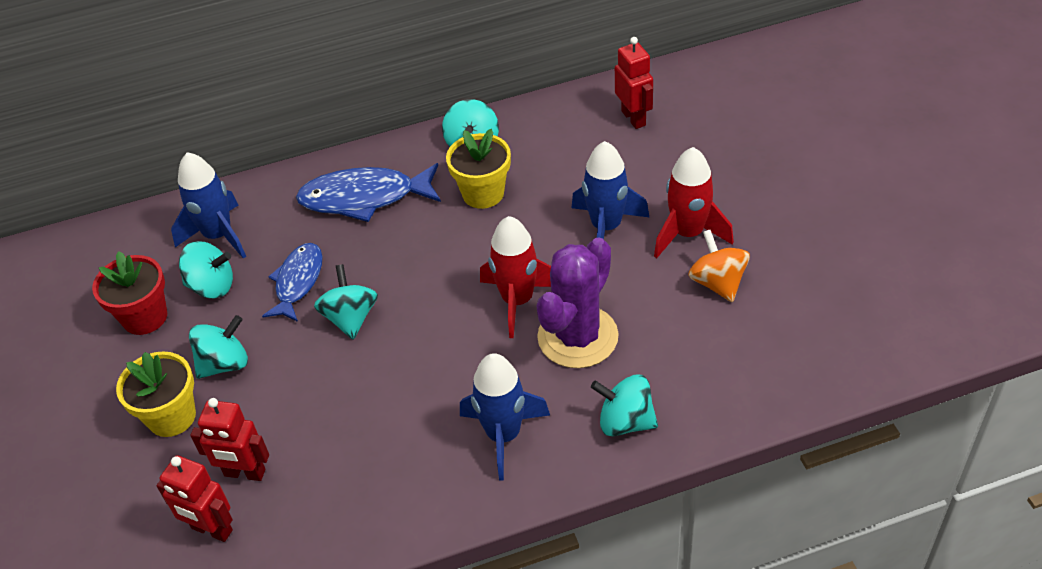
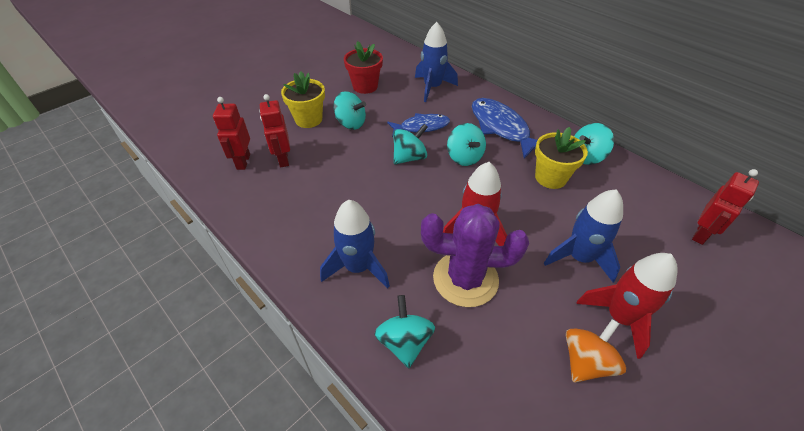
camera: 60 degrees right, 0 degrees up
turquoise spinning top [179,241,233,299] -> turquoise spinning top moved to [447,123,486,166]

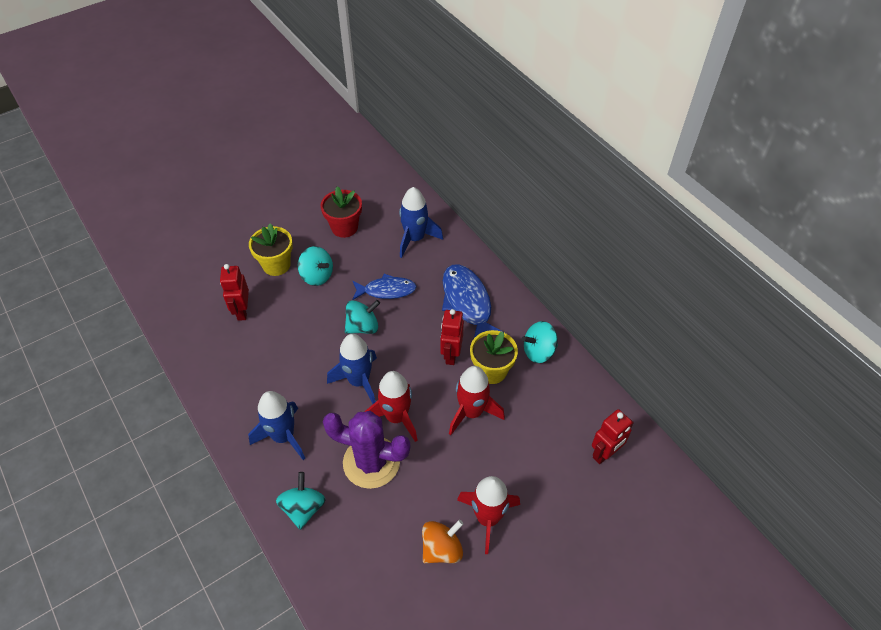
camera: 10 degrees right, 5 degrees up
red robot [213,97,250,170] -> red robot moved to [440,309,464,365]
turquoise spinning top [447,123,486,166] -> none
blue rocket [544,189,623,283] -> blue rocket moved to [327,334,377,404]
none -> red rocket [449,366,505,435]

